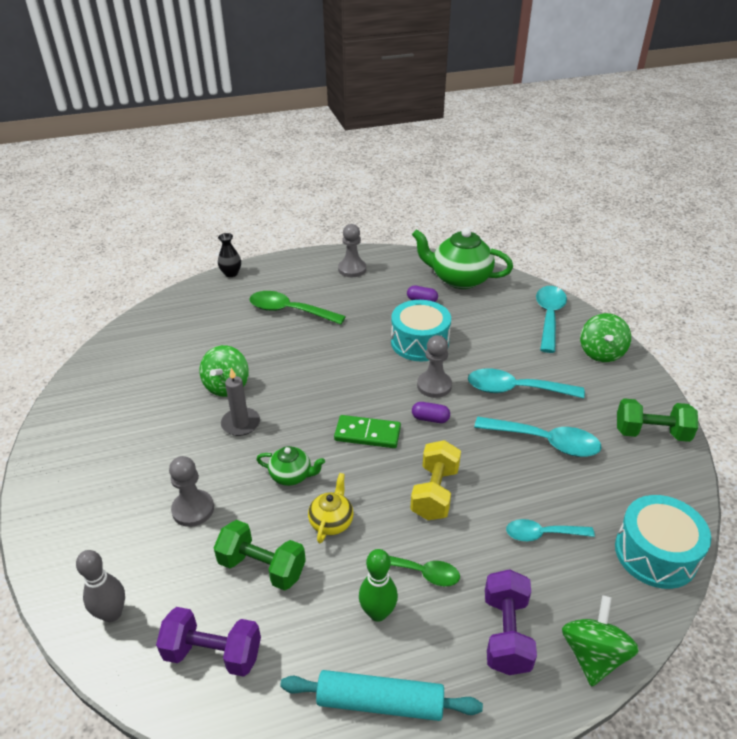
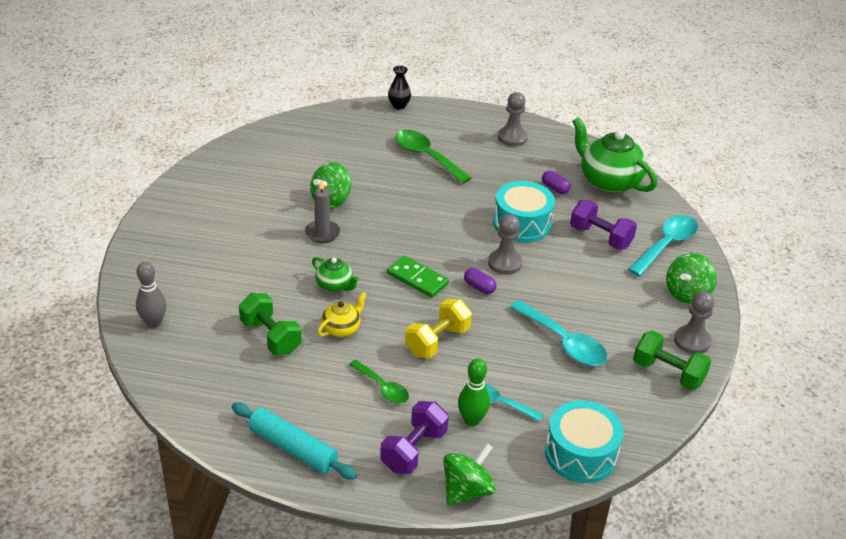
camera: 25 degrees right, 0 degrees up
purple dumbbell [156,607,261,677] -> purple dumbbell moved to [570,200,637,250]
grey pawn [169,456,214,527] -> grey pawn moved to [674,291,714,354]
green bowling pin [359,549,398,622] -> green bowling pin moved to [458,358,490,426]
turquoise spoon [468,368,585,398] -> none

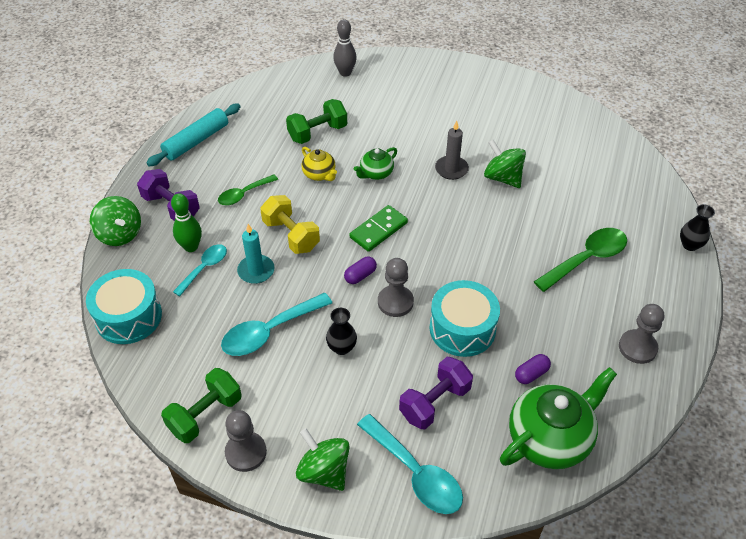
camera: 100 degrees right, 10 degrees up
none -> turquoise candle [237,224,275,284]
none -> black vase [326,308,357,355]

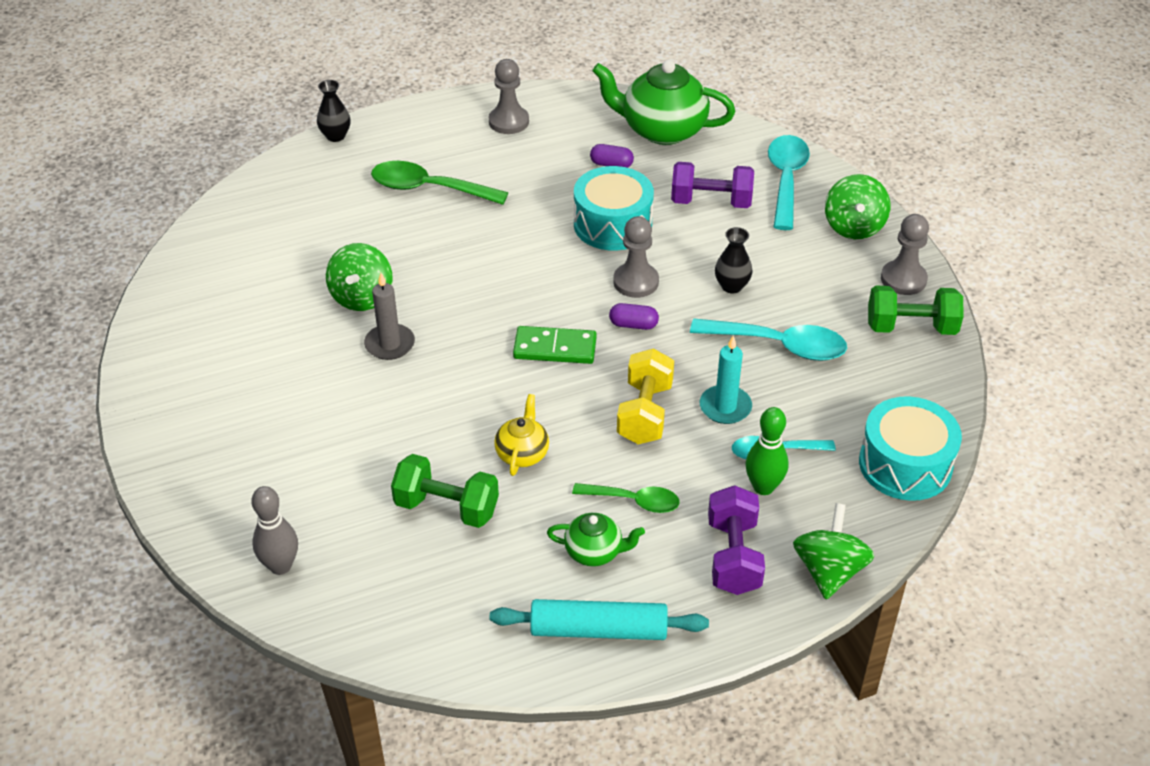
camera: 130 degrees left, 5 degrees down
green teapot [354,147,397,180] -> green teapot moved to [547,513,645,566]

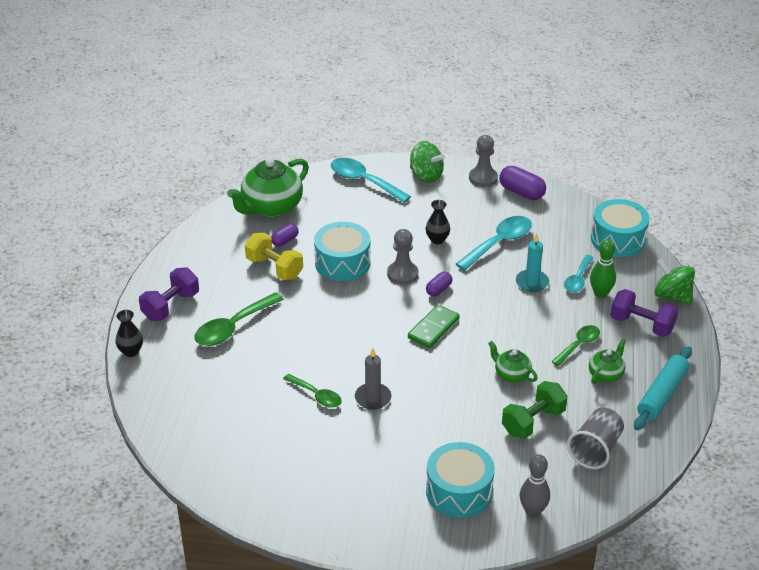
camera: 60 degrees left, 5 degrees down
green spinning top [326,243,393,311] -> green spoon [283,374,342,408]
grey pawn [489,59,529,134] -> none
yellow teapot [494,394,549,476] -> green teapot [488,341,537,383]
yellow dumbbell [617,348,674,444] -> yellow dumbbell moved to [245,233,303,280]
purple dumbbell [671,162,754,208] -> purple dumbbell moved to [139,267,199,321]
green dumbbell [868,285,964,335] -> purple capsule [499,166,546,200]
none -> turquoise drum [426,442,495,518]
none -> grey cup [567,408,624,469]

